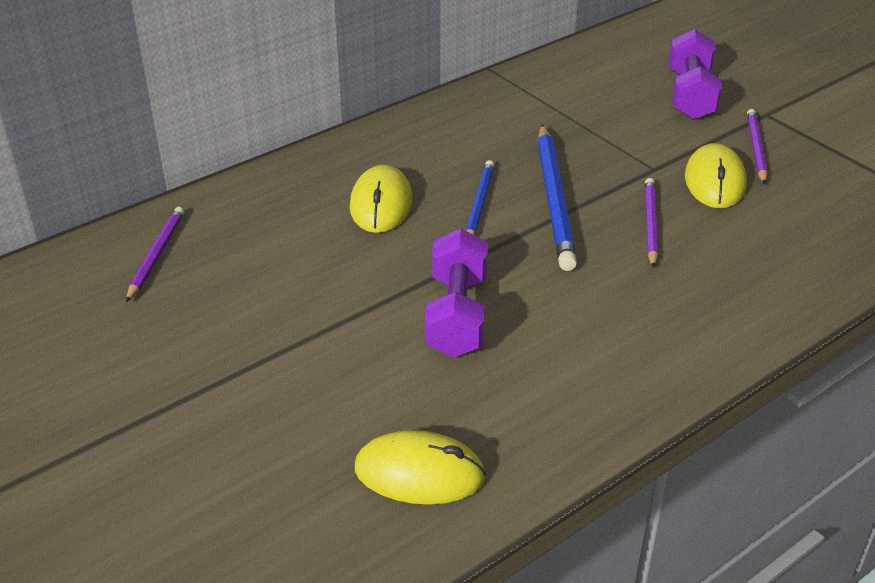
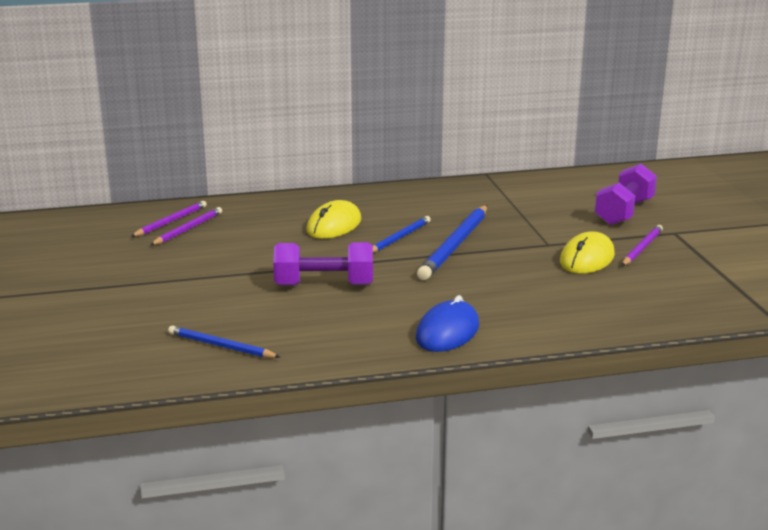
camera: 25 degrees right, 15 degrees down
yellow mouse [355,430,486,505] -> blue pencil [168,325,280,358]
purple dumbbell [425,229,488,358] -> purple dumbbell turned 60 degrees clockwise [273,242,373,286]
purple pencil [645,178,658,268] -> purple pencil moved to [150,207,222,245]
none -> blue mouse [416,295,479,352]

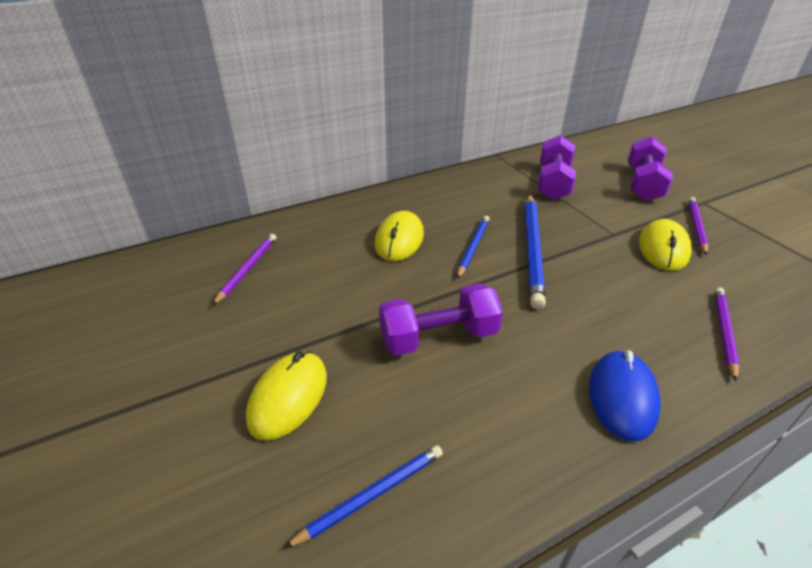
camera: 15 degrees left, 15 degrees up
purple pencil [131,201,207,237] -> purple pencil moved to [715,287,739,381]
blue pencil [168,325,280,358] -> blue pencil turned 135 degrees clockwise [284,445,443,548]
none -> yellow mouse [246,351,327,441]
none -> purple dumbbell [538,135,576,200]

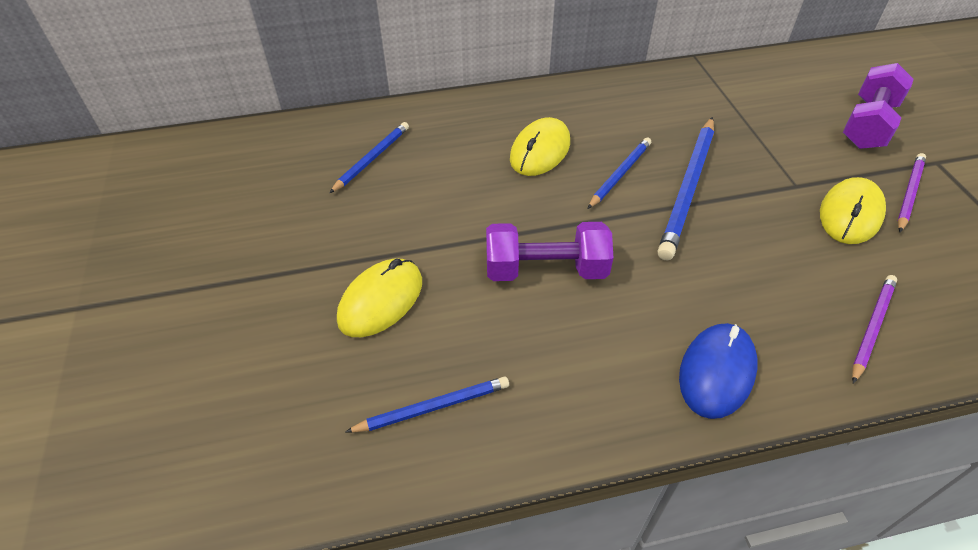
camera: 15 degrees right, 10 degrees up
purple pencil [212,234,276,306] -> blue pencil [330,122,409,193]
purple dumbbell [538,135,576,200] -> none

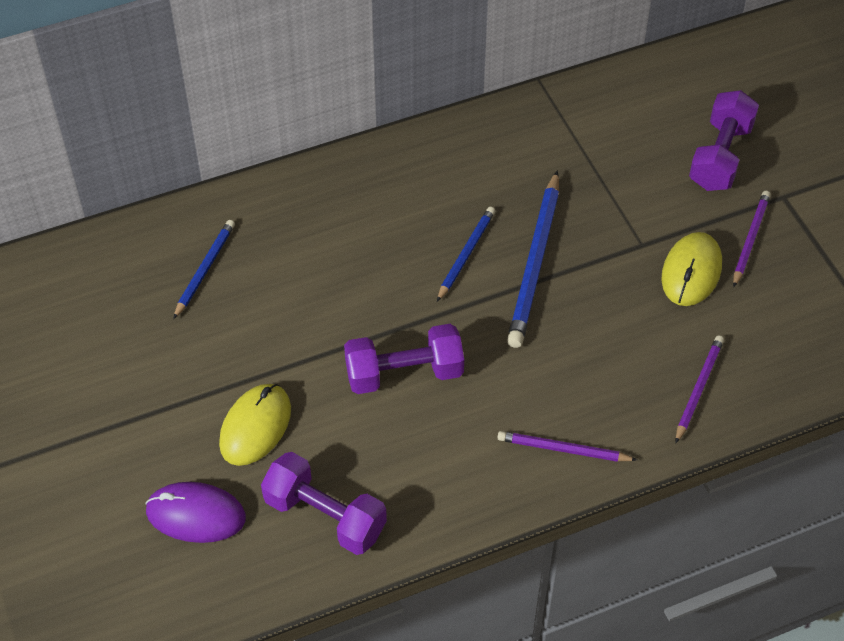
camera: 10 degrees left, 5 degrees up
blue pencil [345,376,509,433] -> purple dumbbell [261,452,387,555]
yellow mouse [510,117,570,176] -> none
blue mouse [679,323,758,419] -> purple pencil [497,431,637,462]
none -> purple mouse [145,482,246,543]

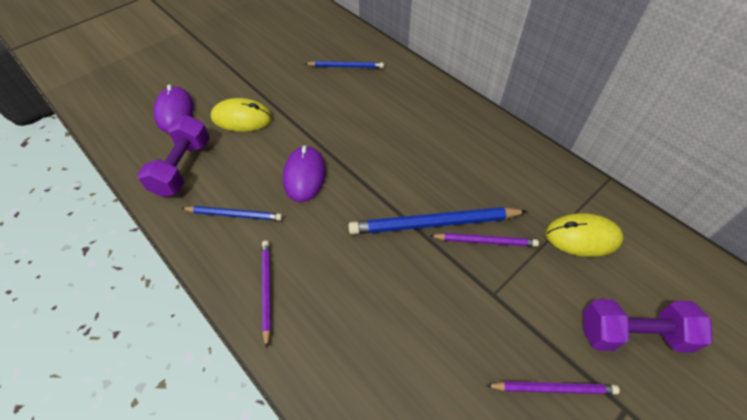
camera: 70 degrees right, 0 degrees up
purple dumbbell [344,324,464,394] -> purple mouse [283,145,326,202]
blue pencil [437,207,495,301] -> blue pencil moved to [181,206,282,221]
yellow mouse [661,232,722,306] -> yellow mouse moved to [546,213,623,257]
purple pencil [675,335,724,443] -> purple pencil moved to [430,233,539,247]

